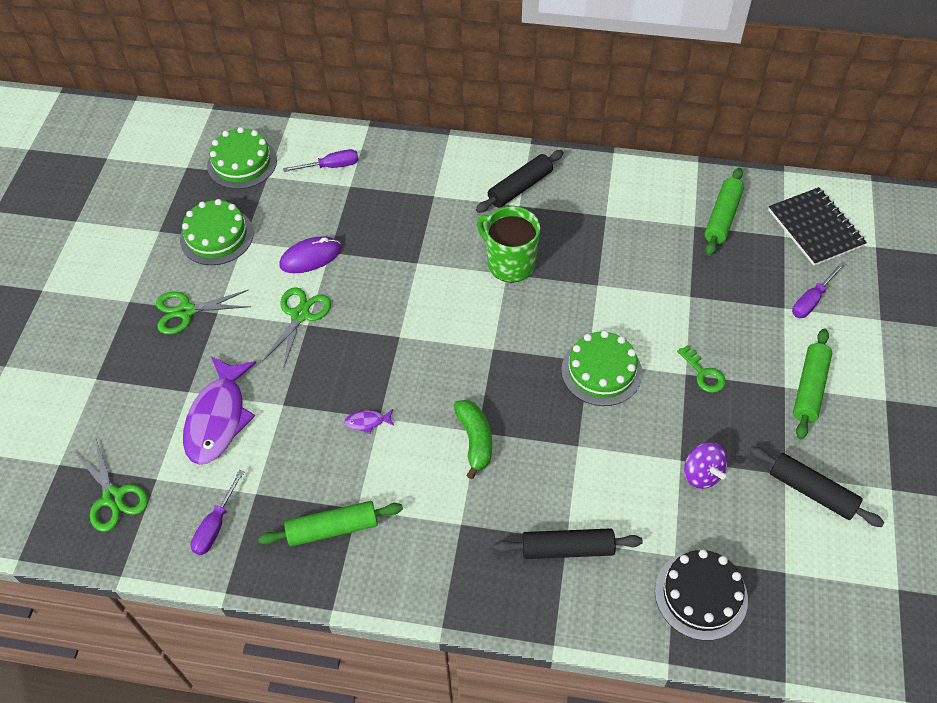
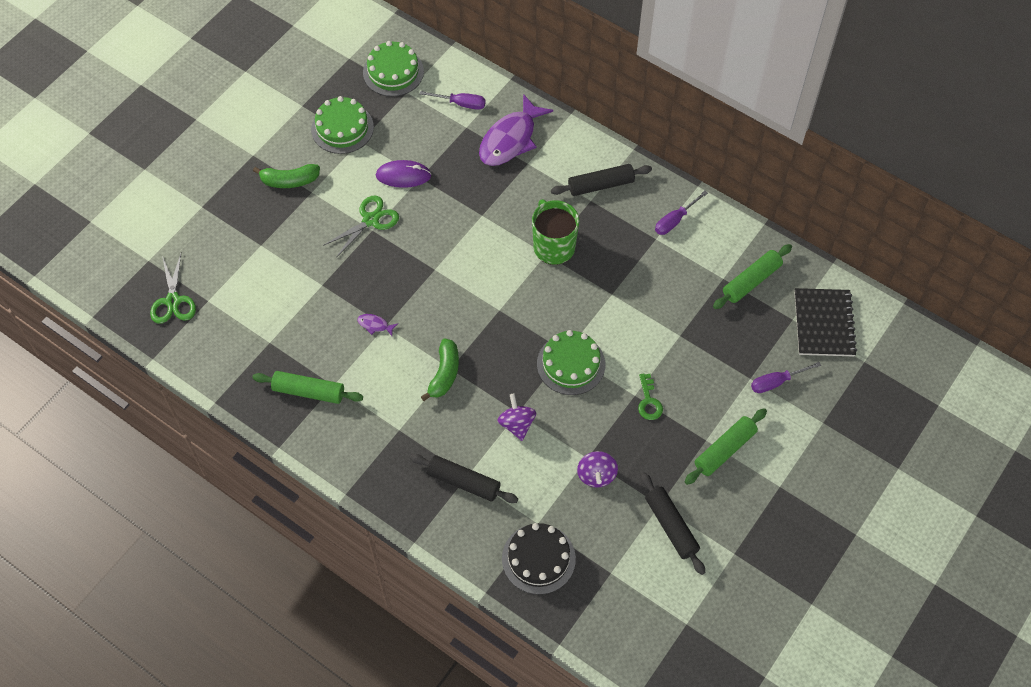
camera: 25 degrees right, 5 degrees up
green scissors [156,290,251,334] -> green banana [253,164,320,188]
purple fish [183,356,256,465] -> purple fish moved to [479,94,553,166]
purple screwdriver [191,470,244,555] -> purple screwdriver moved to [655,191,708,235]
none -> purple spinning top [497,393,536,441]

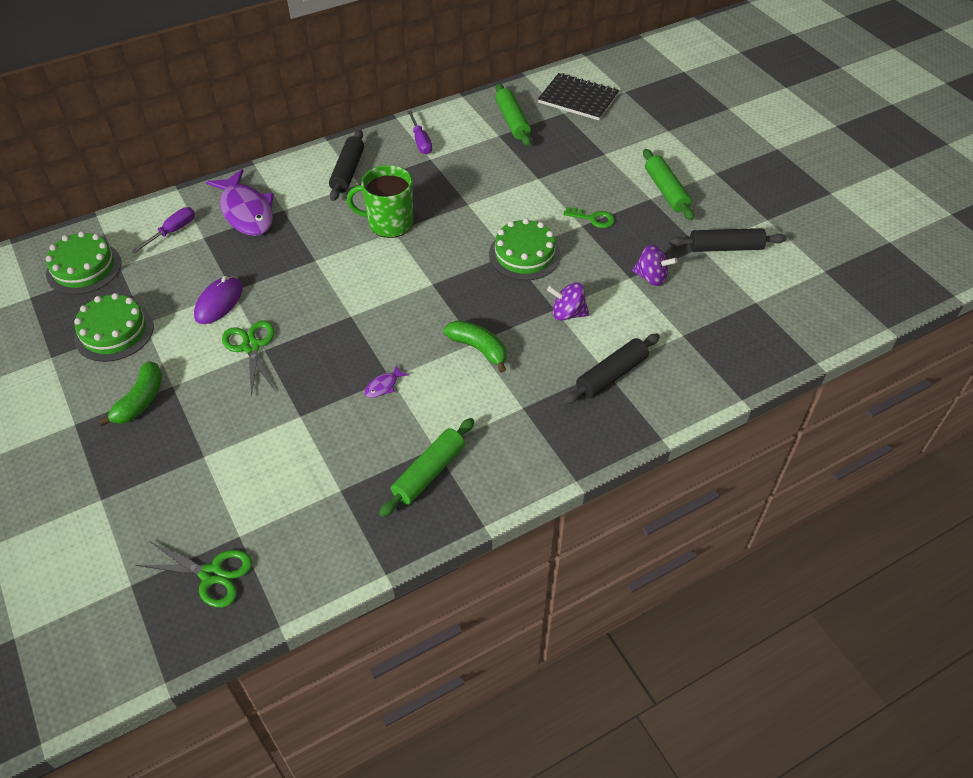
camera: 65 degrees left, 10 degrees down
black cake [502,523,576,595] -> none
purple screwdriver [751,362,821,393] -> none

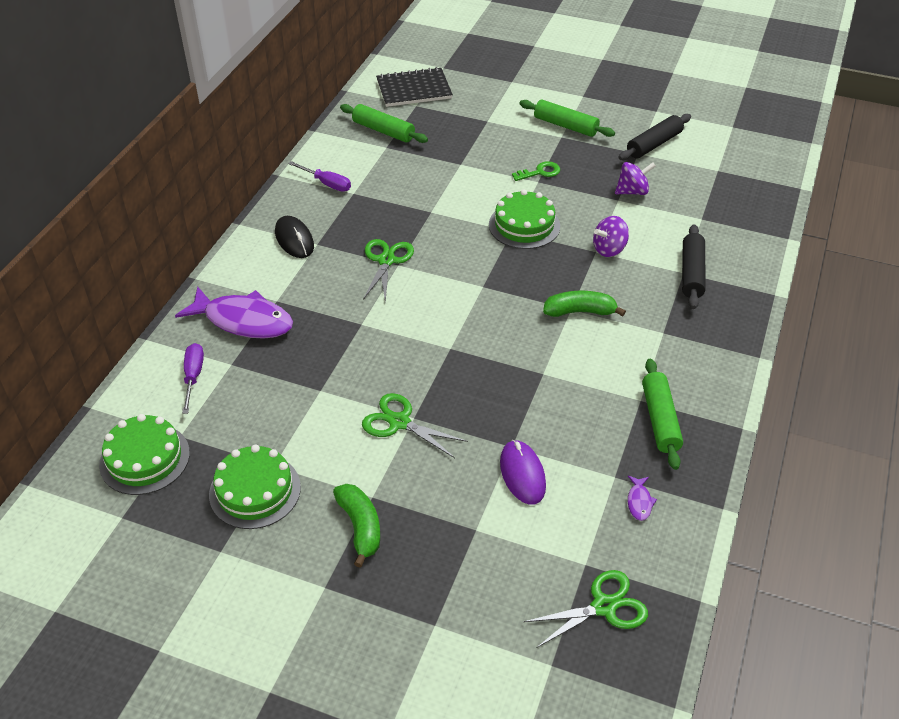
camera: 40 degrees left, 5 degrees down
purple mouse [194,276,242,324] -> purple mouse moved to [500,440,546,505]
black rolling pin [329,130,364,201] -> black mouse [275,216,314,258]
green mug [347,165,413,238] -> green scissors [363,239,414,303]
purple fish [365,365,409,398] -> purple fish moved to [628,475,657,521]

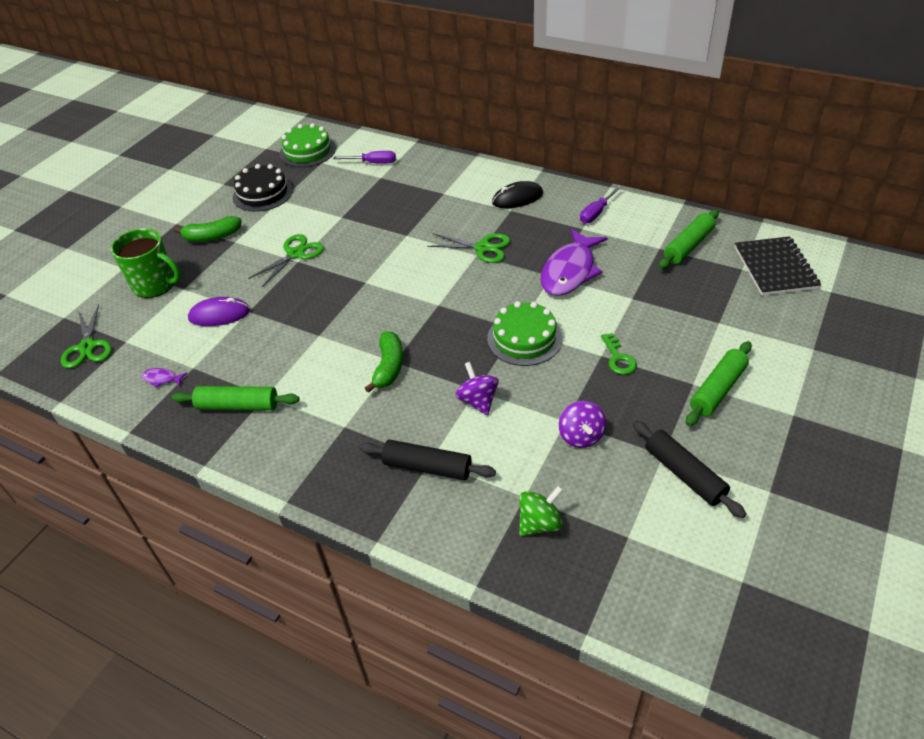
camera: 100 degrees right, 0 degrees up
purple fish [175,287,293,339] -> purple fish moved to [540,229,607,296]
green cake [209,445,301,529] -> black cake [233,164,293,212]
none -> green mug [111,228,181,298]
none -> green spinning top [519,485,563,536]

